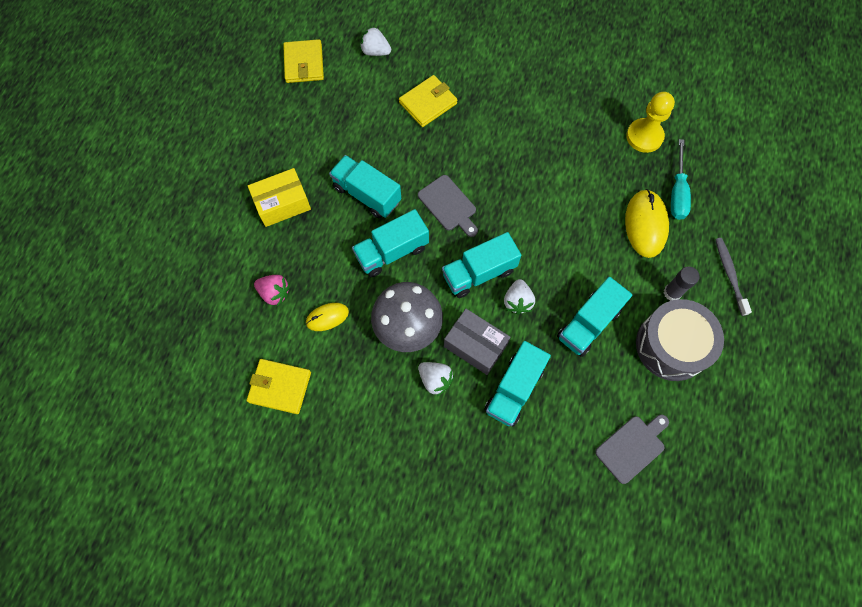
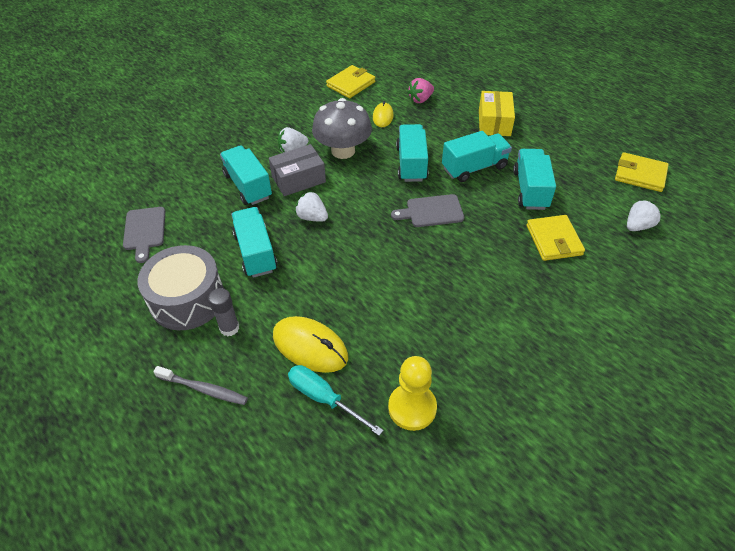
camera: 120 degrees right, 20 degrees down
turquoise truck [442,232,521,298] -> turquoise truck moved to [513,149,556,210]

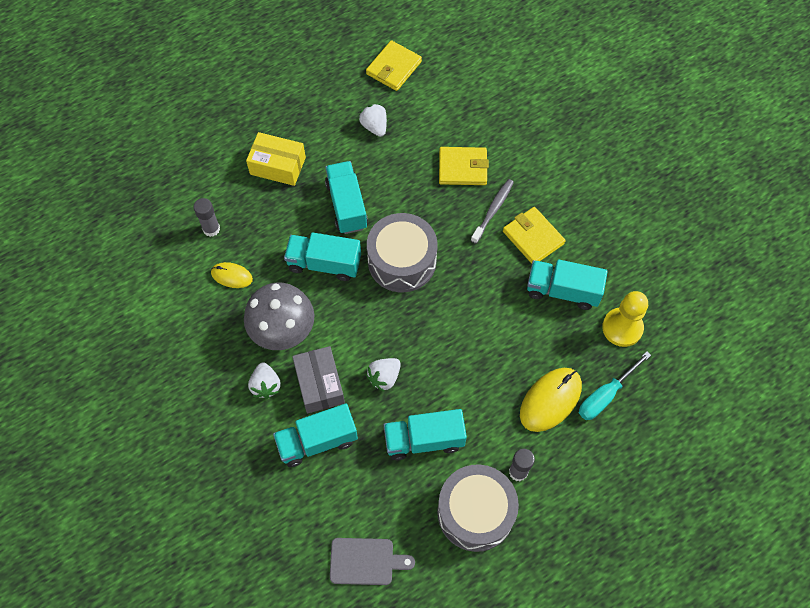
camera: 80 degrees left, 15 degrees up
grey toothbrush [153,366,248,405] -> grey toothbrush moved to [471,179,514,244]
yellow wallet [326,65,375,98] -> yellow wallet moved to [503,207,566,264]
grey cutting board [391,194,464,227] -> grey drum [367,213,438,292]
pink strawberry [407,78,434,103] -> grey glue stick [194,198,220,237]
turquoise truck [513,149,556,210] -> turquoise truck moved to [527,259,608,310]
white strawberry [627,199,662,231] -> white strawberry moved to [359,103,387,137]

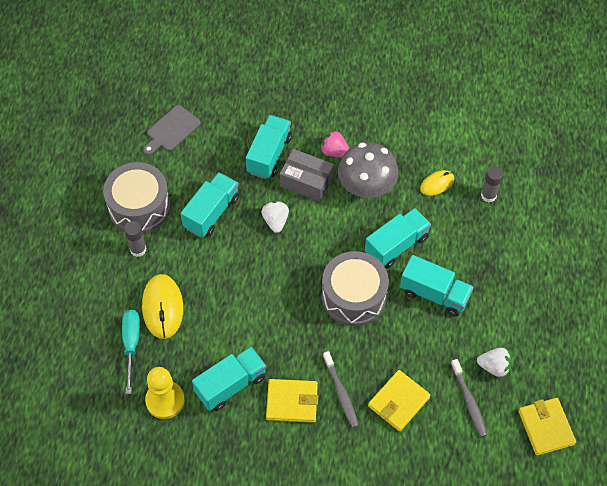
camera: 130 degrees right, 5 degrees down
yellow box [246,132,306,186] -> none
white strawberry [248,362,281,399] -> pink strawberry [320,130,349,158]
none -> grey toothbrush [451,359,487,437]

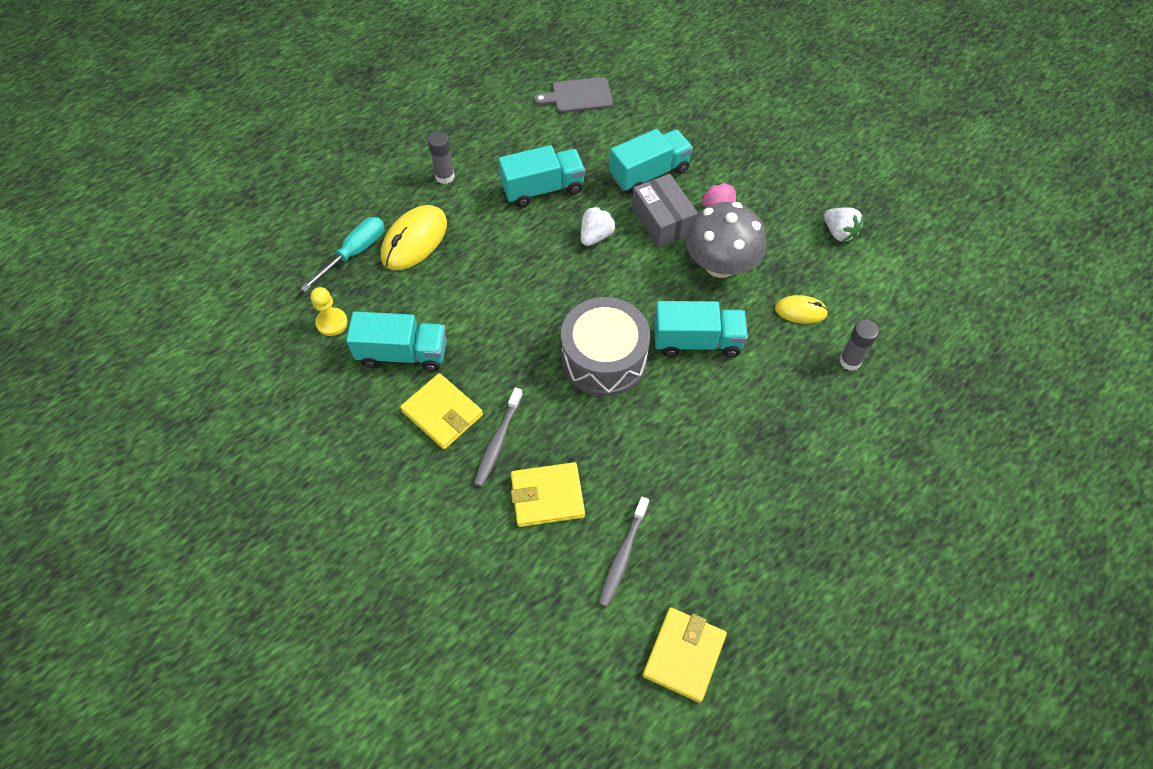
camera: 40 degrees right, 0 degrees up
grey drum [103,162,171,233] -> none
yellow pawn [145,367,185,419] -> yellow pawn [311,287,348,336], size x0.65
turquoise truck [400,255,473,317] -> none
white strawberry [477,348,512,377] -> white strawberry moved to [824,208,864,242]

